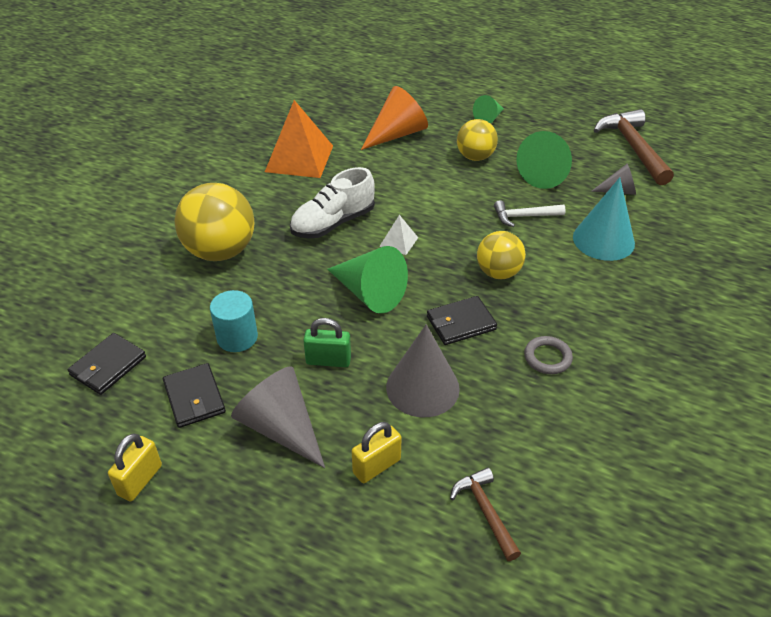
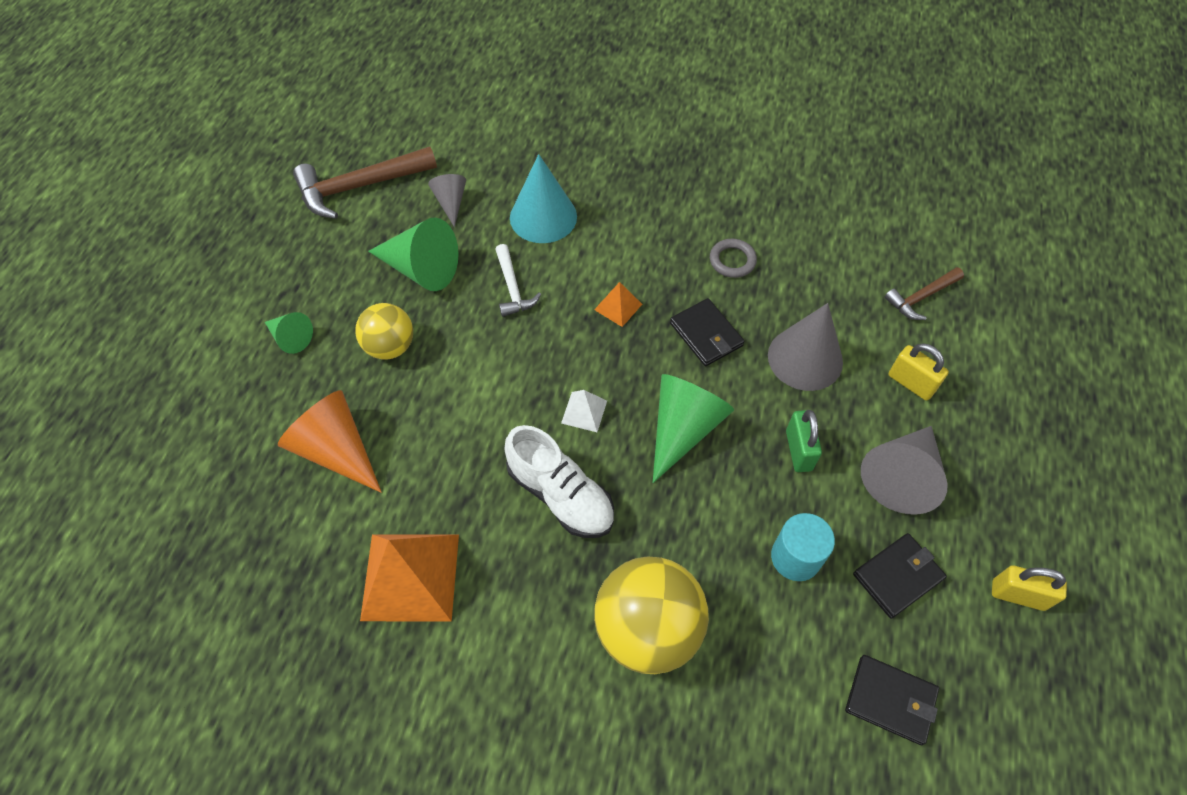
camera: 100 degrees left, 15 degrees up
yellow ball [477,231,526,279] -> orange pyramid [594,282,642,327]

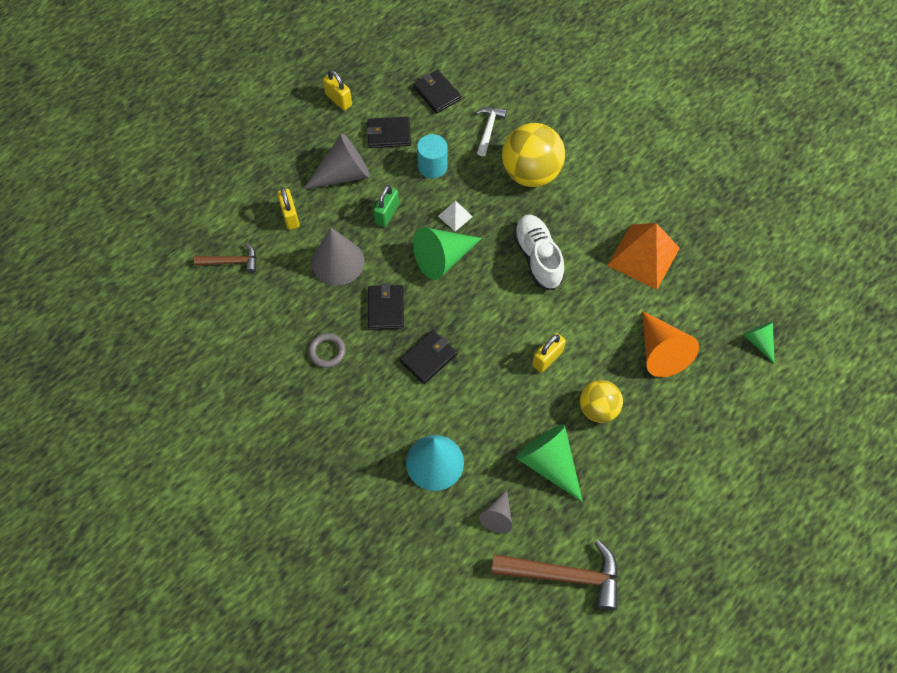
camera: 150 degrees left, 5 degrees up
green cone [265,312,313,354] -> green cone moved to [743,322,775,364]
white hammer [495,244,541,317] -> white hammer moved to [476,107,507,156]
white pyramid [561,390,607,432] -> white pyramid moved to [438,200,473,231]
orange pyramid [594,282,642,327] -> black wallet [400,330,457,384]
none -> yellow padlock [532,333,566,372]

